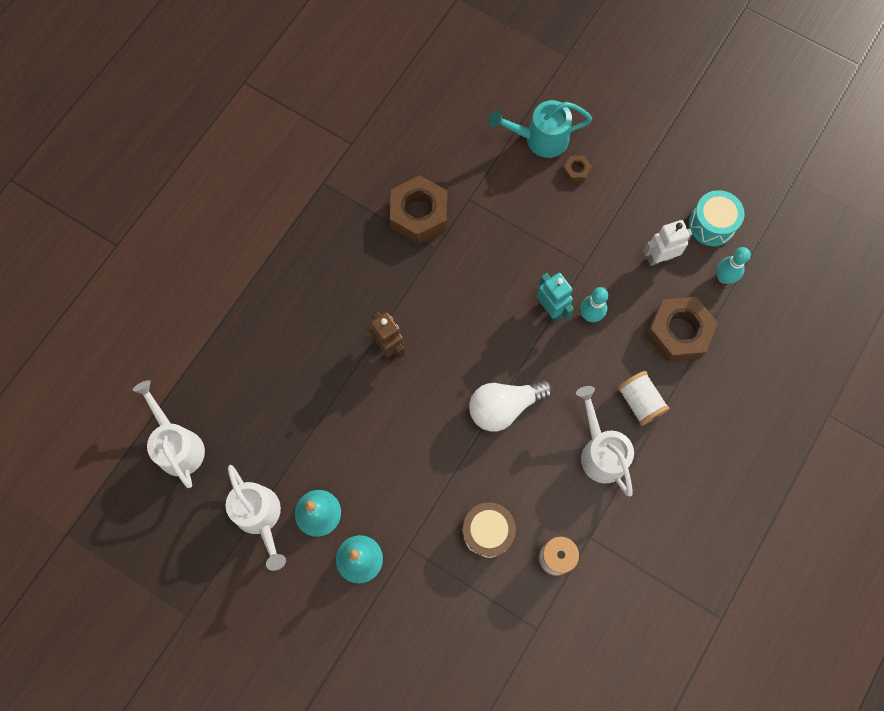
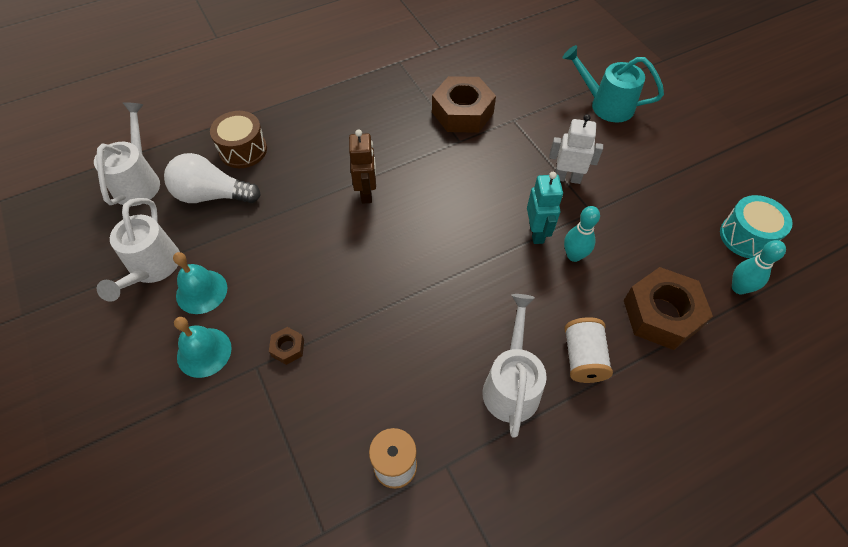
camera: 30 degrees right, 15 degrees down
brown drum [462,502,516,558] -> brown drum moved to [210,111,267,168]
white light bulb [469,380,553,431] -> white light bulb moved to [164,153,261,203]
brown nut [563,156,592,182] -> brown nut moved to [269,327,304,365]
white robot [643,220,692,266] -> white robot moved to [549,114,603,184]

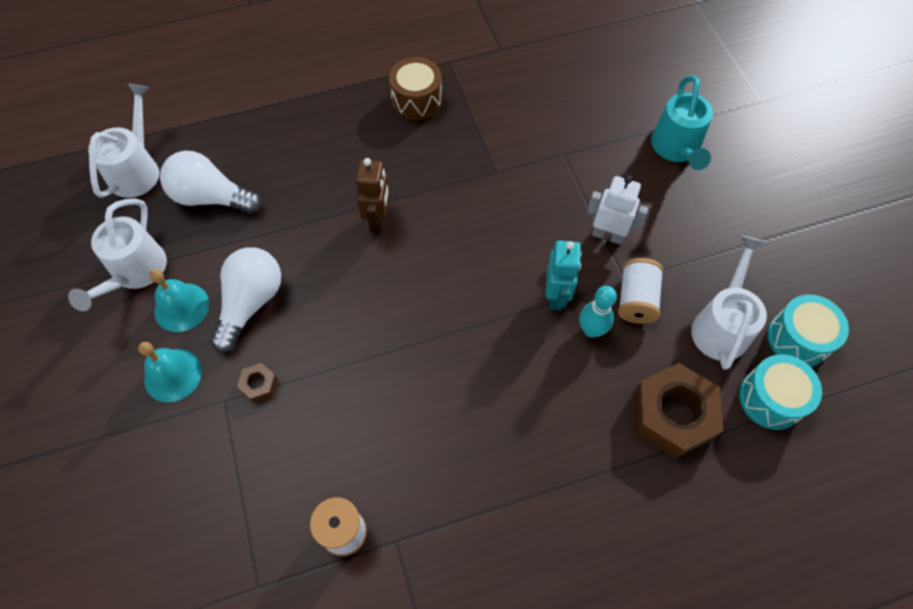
camera: 10 degrees right, 5 degrees up
brown drum [210,111,267,168] -> brown drum moved to [389,57,442,120]
brown nut [432,76,496,133] -> none
white watering can [482,294,547,438] -> white watering can moved to [691,235,767,370]
turquoise watering can [562,45,664,122] -> turquoise watering can turned 120 degrees counterclockwise [651,75,713,170]
white spool [564,317,613,383] -> white spool moved to [618,258,663,324]
turquoise bowling pin [732,240,786,294] -> turquoise drum [739,354,822,430]
none -> white light bulb [210,247,281,353]

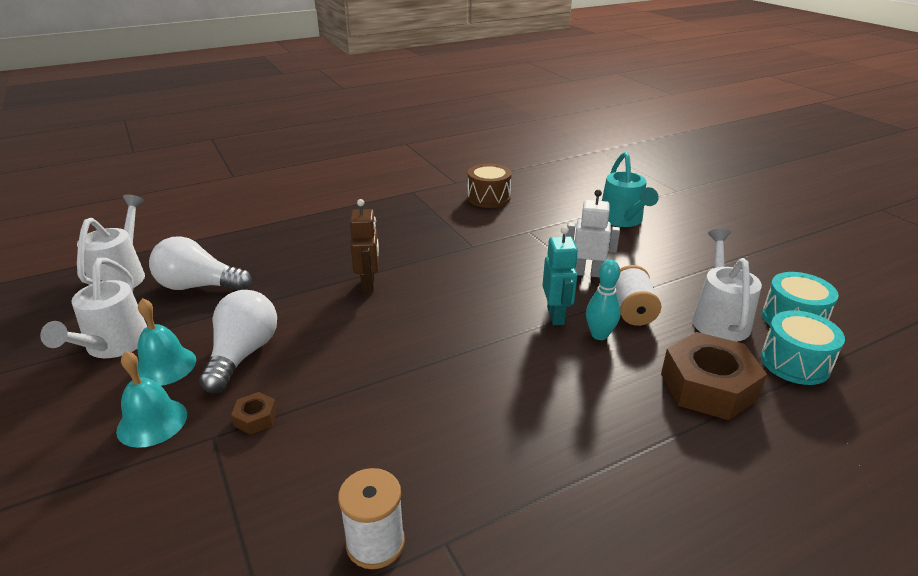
camera: 10 degrees left, 30 degrees down
brown drum [389,57,442,120] -> brown drum moved to [467,164,512,208]

